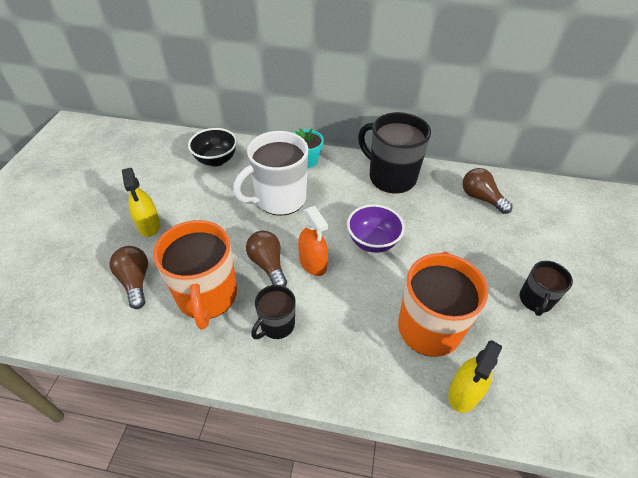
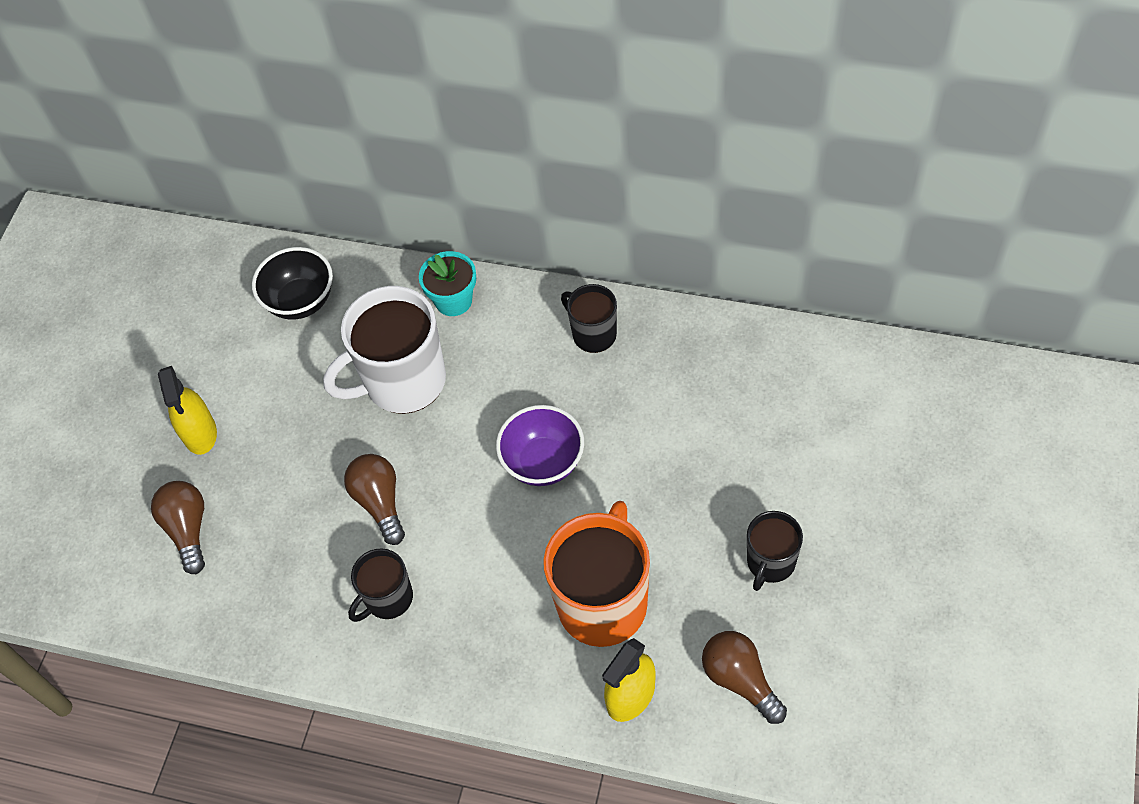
camera: 10 degrees right, 10 degrees up
orange mug [153,220,237,330] -> none
orange spray bottle [298,206,328,276] -> none
black mug [358,112,431,194] -> black mug [561,284,617,353], size x0.55
brown light bulb [462,168,513,214] -> brown light bulb moved to [702,631,787,724]

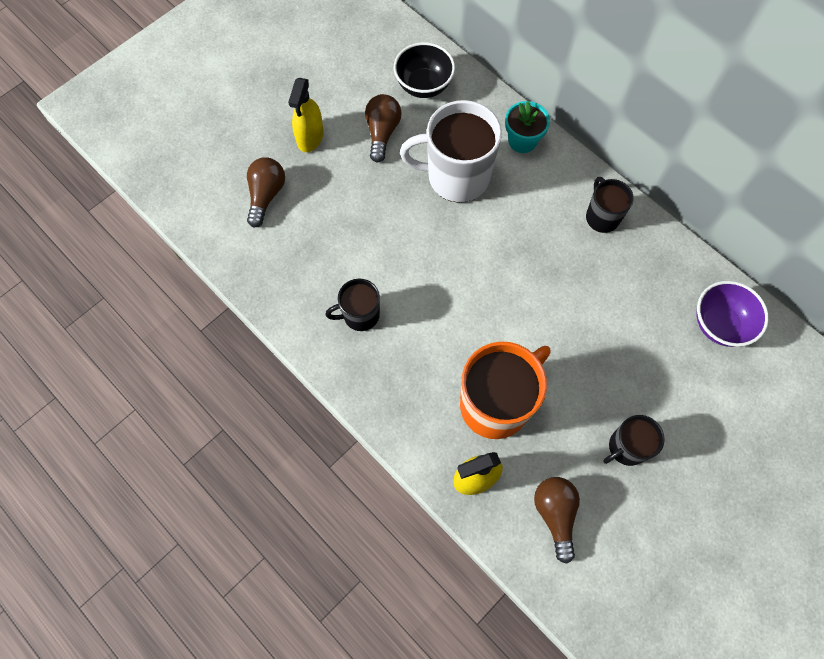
camera: 25 degrees right, 10 degrees up
brown light bulb [344,454,405,545] -> brown light bulb moved to [365,94,402,162]
purple bowl [496,405,584,486] -> purple bowl moved to [697,281,769,347]

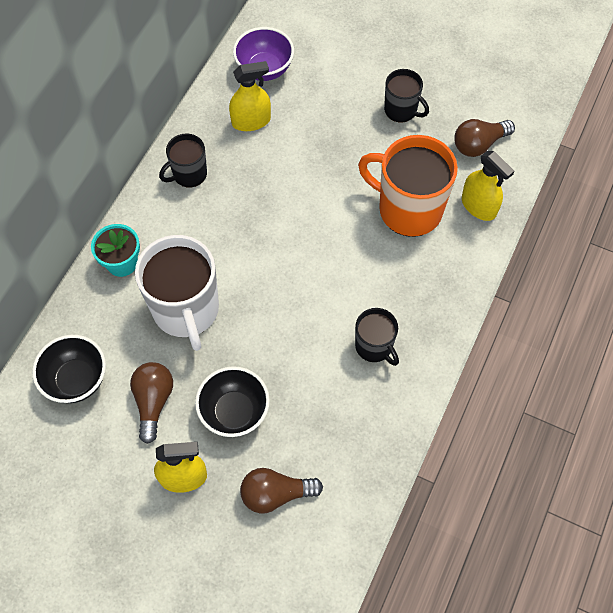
camera: 110 degrees left, 5 degrees down
brown light bulb [365,94,402,162] -> brown light bulb turned 105 degrees clockwise [130,362,173,444]
none -> black bowl [195,366,270,437]
none -> yellow spray bottle [229,61,271,131]

